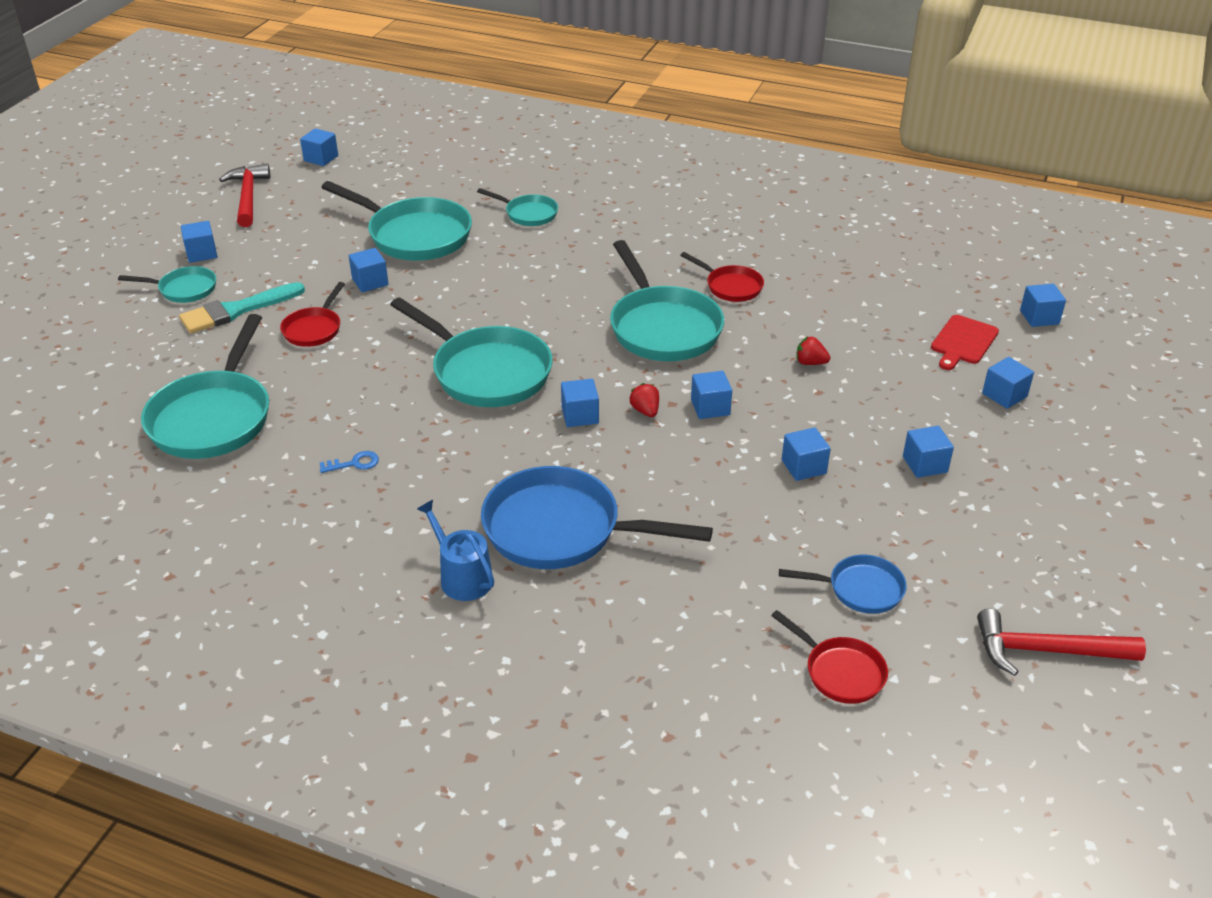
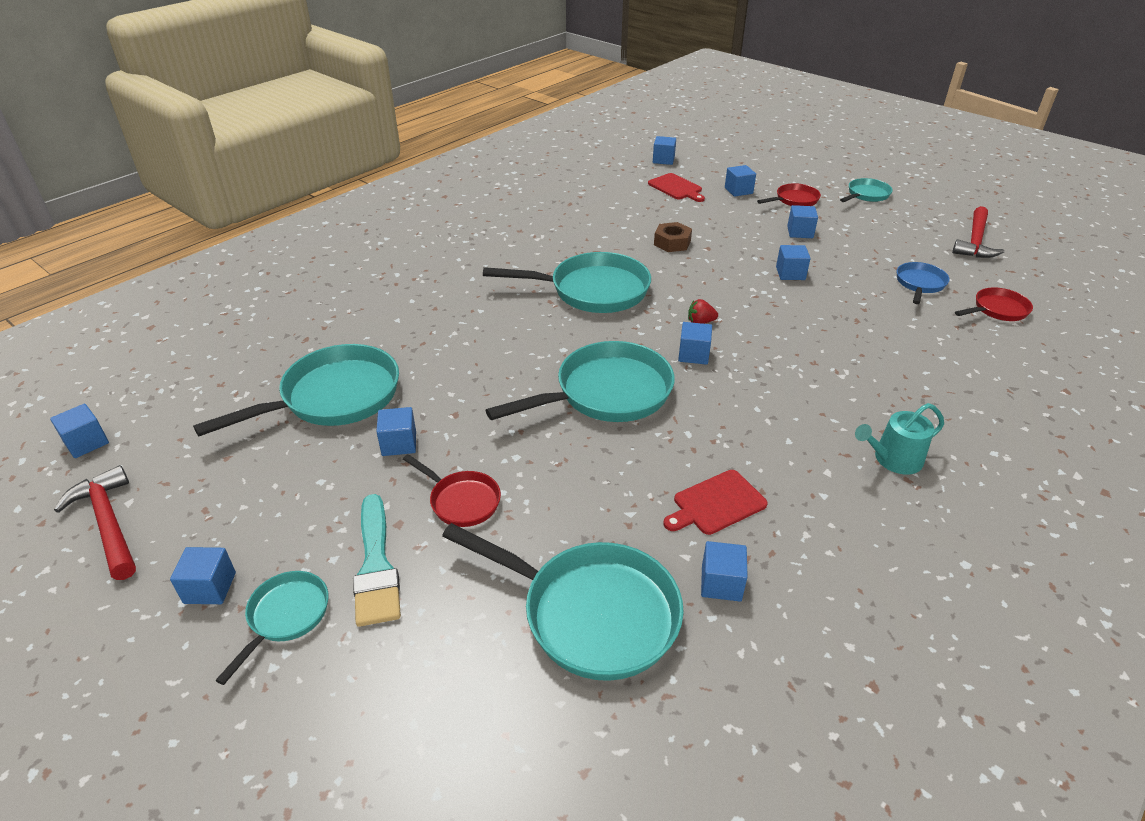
camera: 70 degrees left, 0 degrees up
red hammer [219,164,270,227] -> red hammer turned 45 degrees clockwise [54,465,136,580]
blue key [320,451,379,473] -> red cutting board [664,470,768,535]
blue watering can [417,500,494,601] -> turquoise watering can [855,403,944,474]
turquoise pan [477,188,558,226] -> turquoise pan moved to [840,178,893,202]
blue pan [481,466,713,569] -> none
red pan [680,252,764,302] -> red pan moved to [757,183,821,206]
blue cube [691,371,732,419] -> blue cube moved to [701,541,748,601]
red strawberry [796,336,830,365] -> brown nut [654,222,692,252]

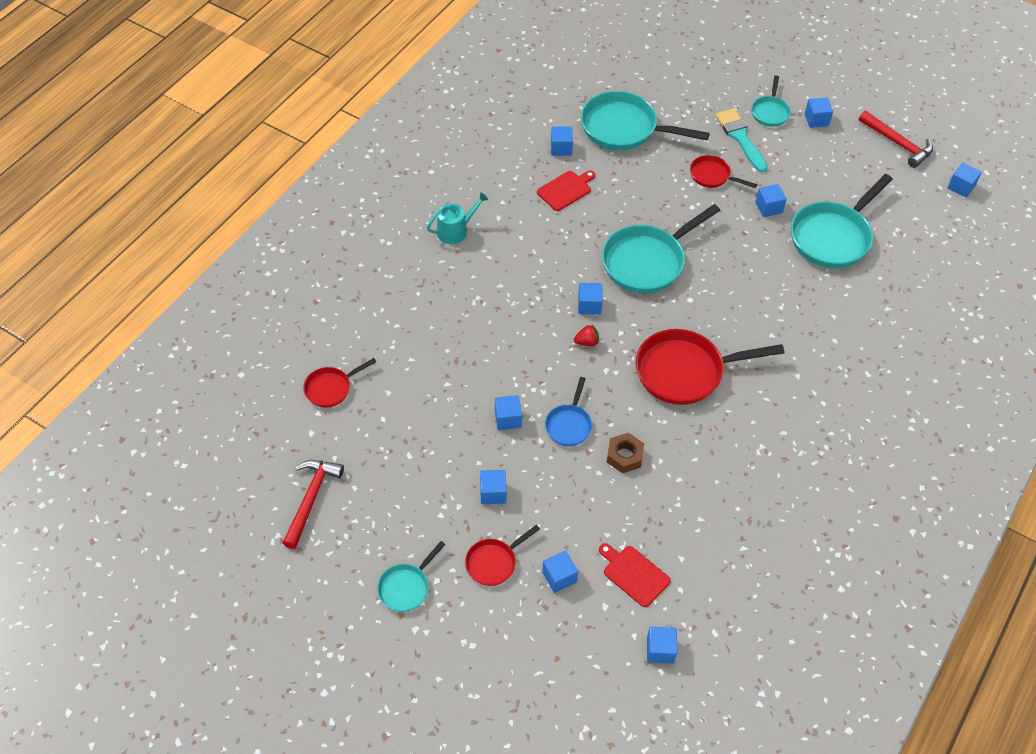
camera: 170 degrees right, 15 degrees up
turquoise pan [483,252,651,313] -> red pan [635,329,785,405]
blue pan [897,262,949,304] -> blue pan moved to [545,377,592,446]

